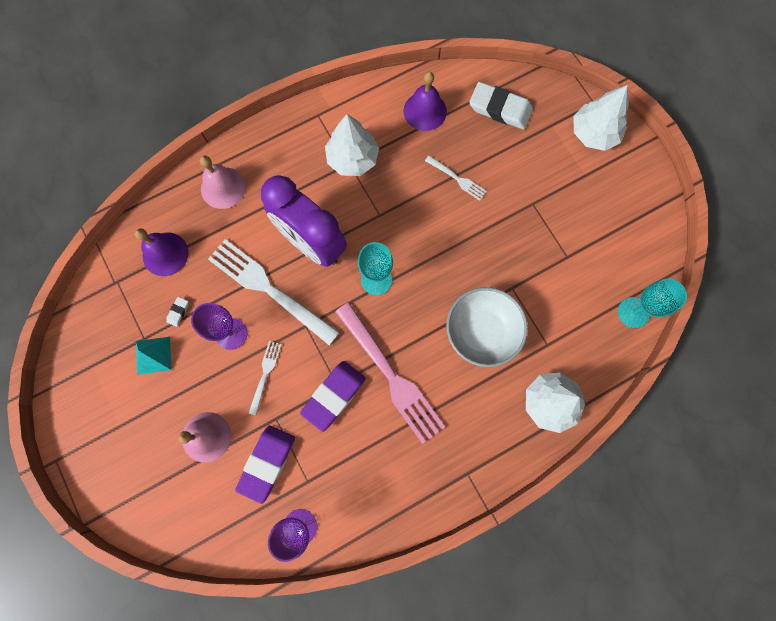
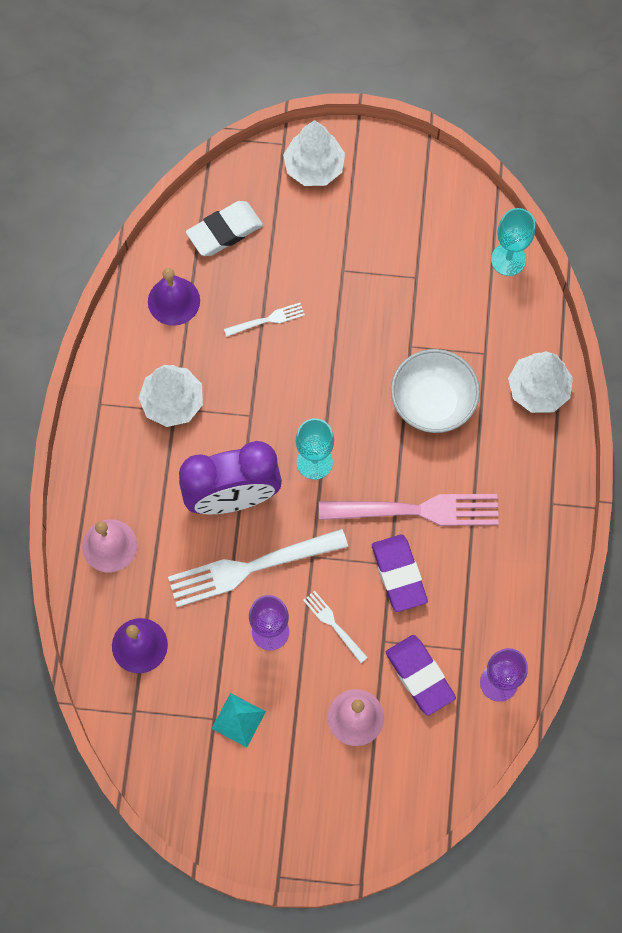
camera: 55 degrees left, 5 degrees down
white eraser [166,297,189,327] -> none

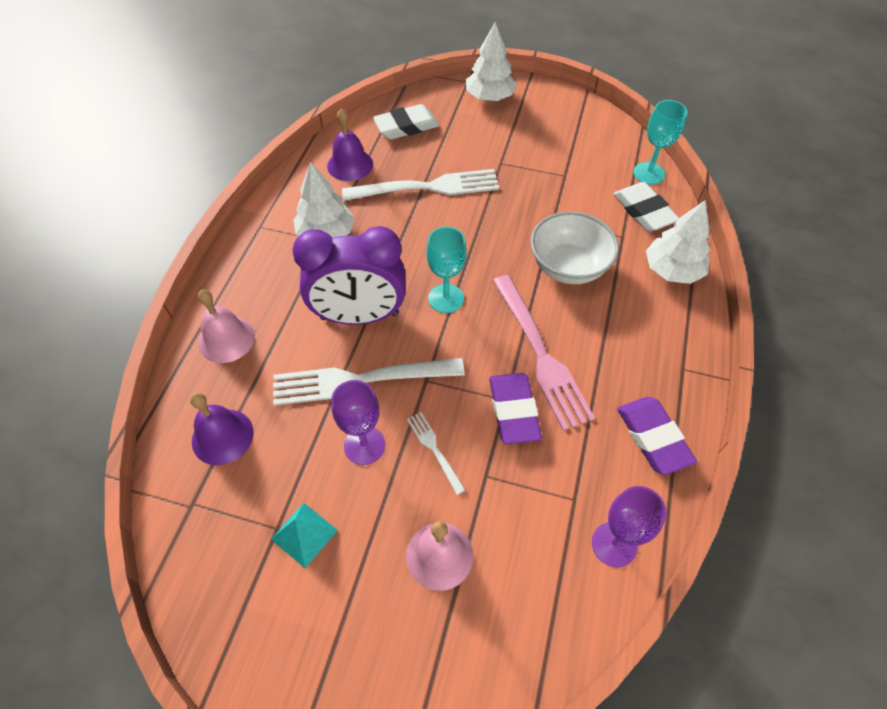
camera: 10 degrees right, 15 degrees down
white fork [224,303,305,337] -> white fork [342,169,499,201], size x2.12
pink fork [319,494,499,526] -> pink fork turned 60 degrees clockwise [493,275,595,431]
purple eraser [386,635,456,716] -> purple eraser moved to [617,397,697,475]
none -> white eraser [614,182,679,232]

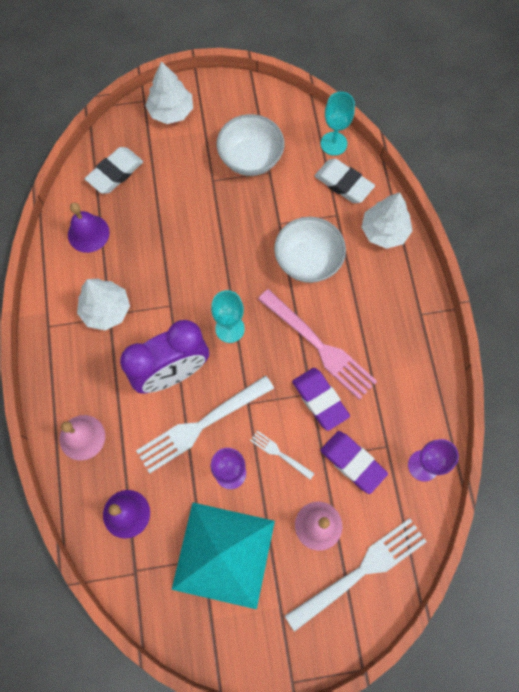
camera: 25 degrees left, 15 degrees up
turquoise pyramid [271,503,338,568] -> turquoise pyramid [171,503,275,609], size x2.50
white fork [342,169,499,201] -> white fork moved to [285,518,427,632]
purple eraser [617,397,697,475] -> purple eraser moved to [320,431,388,494]
none -> white bowl [217,114,284,176]

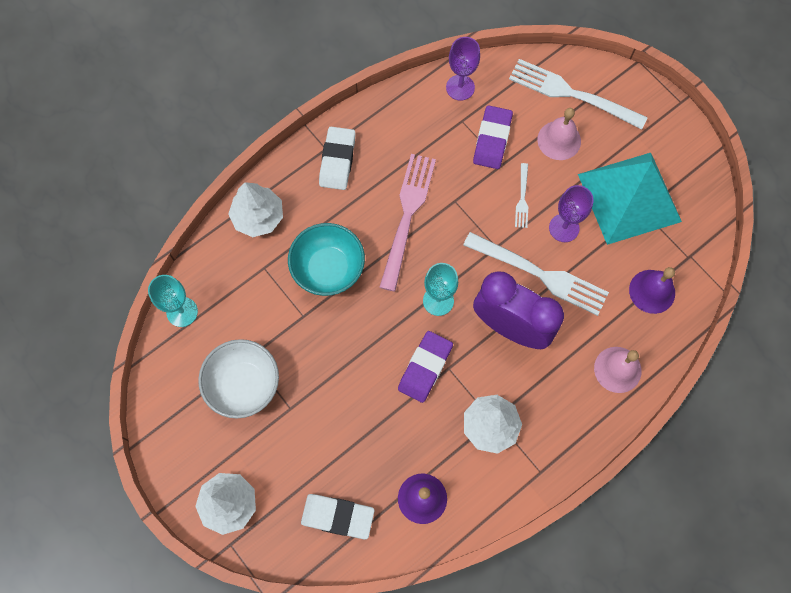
camera: 120 degrees left, 0 degrees up
white bowl [274,217,346,283] -> turquoise bowl [288,223,365,296]
purple eraser [292,368,350,431] -> purple eraser moved to [398,331,453,403]
white eraser [315,159,375,203] -> white eraser moved to [319,127,356,190]

